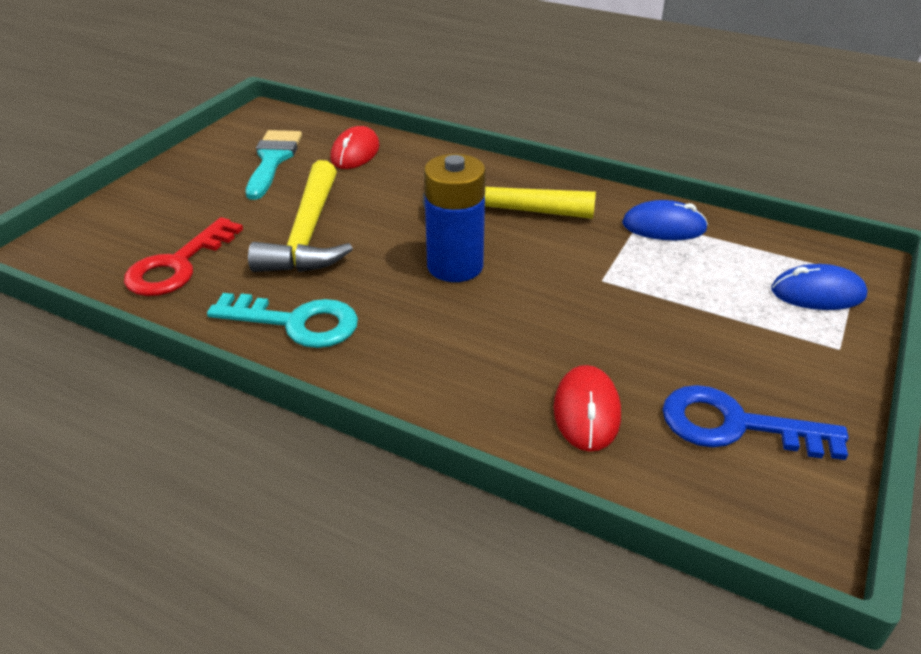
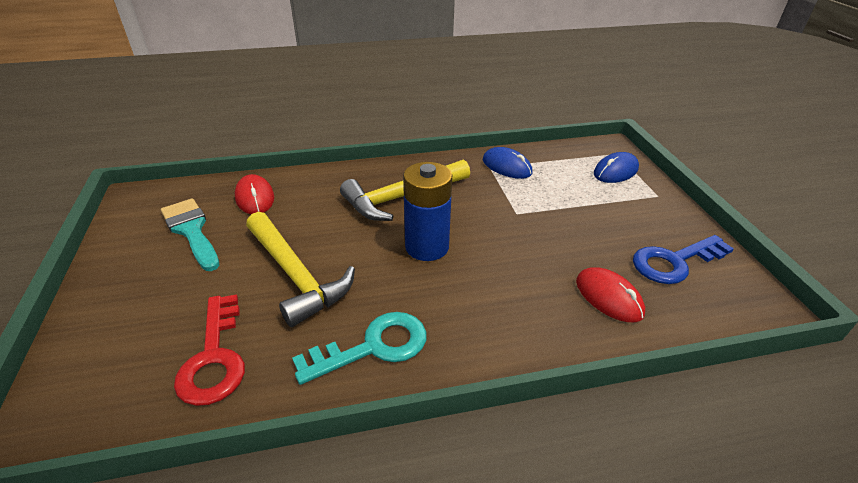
camera: 40 degrees left, 0 degrees up
blue mouse [622,200,708,240] -> blue mouse turned 75 degrees clockwise [483,147,532,179]

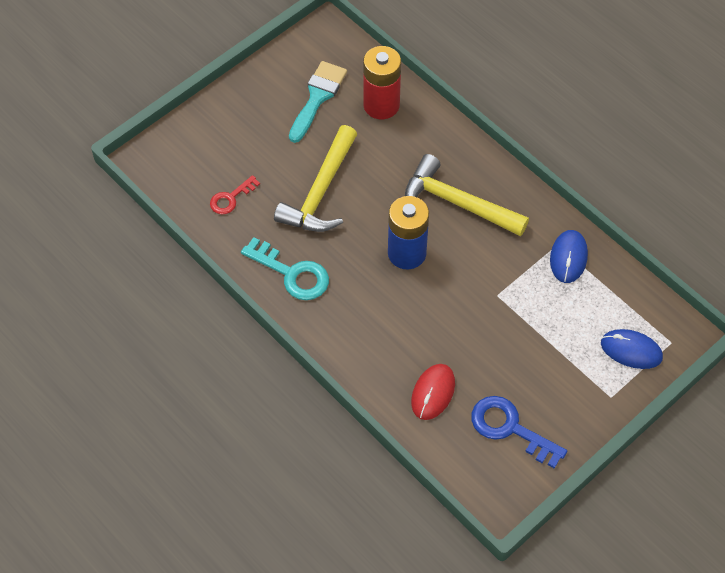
camera: 60 degrees right, 20 degrees up
red key [174,294,245,406] -> red key [210,175,260,214], size x0.60
red mouse [235,174,274,214] -> red battery [363,46,401,119]

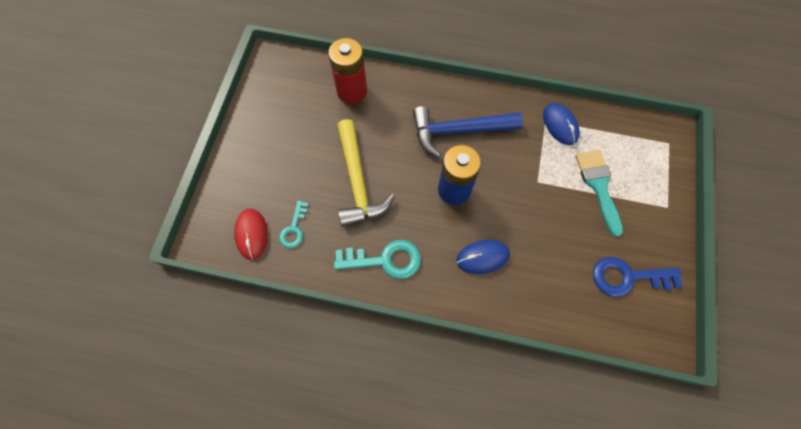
camera: 35 degrees left, 10 degrees up
red key [210,175,260,214] -> turquoise key [279,200,308,248]
turquoise brush [289,61,347,143] -> turquoise brush moved to [575,150,623,237]
yellow hammer [405,154,529,236] -> blue hammer [413,106,523,158]
red mouse [411,364,455,420] -> red mouse moved to [234,209,268,260]
blue mouse [601,329,663,369] -> blue mouse moved to [456,240,510,274]

